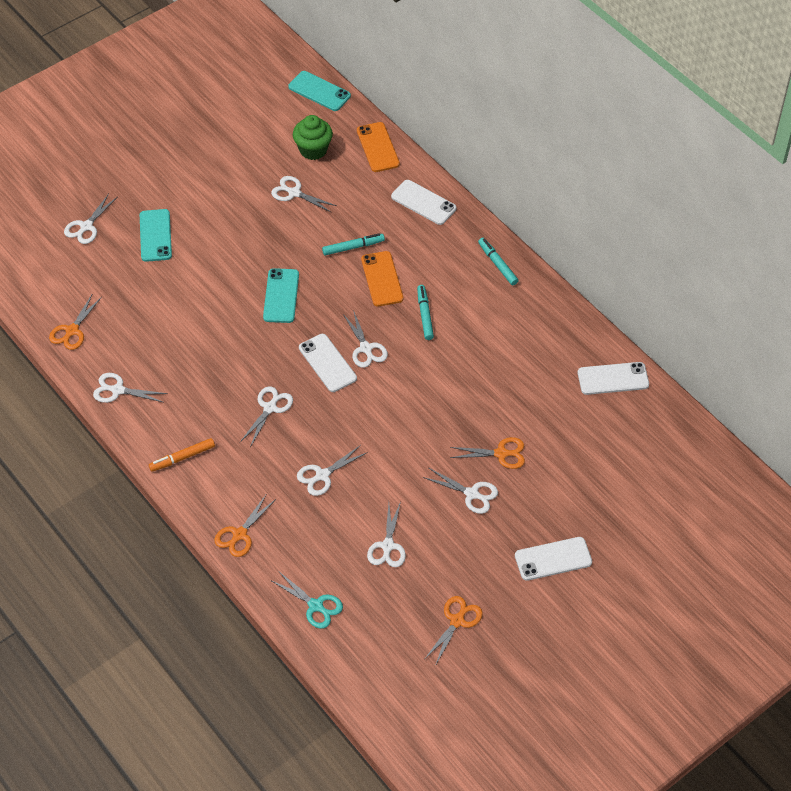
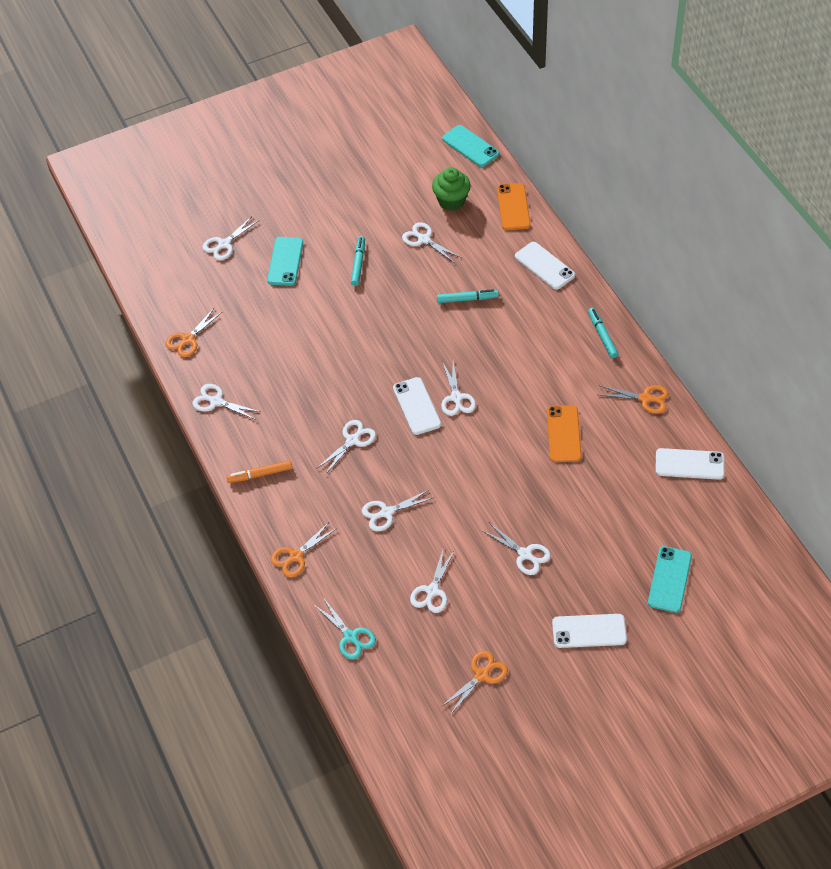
camera: 15 degrees right, 0 degrees up
turquoise phone [263,268,299,323] -> turquoise phone moved to [648,546,692,613]
orange phone [361,251,403,307] -> orange phone moved to [547,405,582,462]
turquoise marker [417,285,434,340] -> turquoise marker moved to [351,236,365,286]
orange scissors [450,437,525,469] -> orange scissors moved to [599,385,669,414]

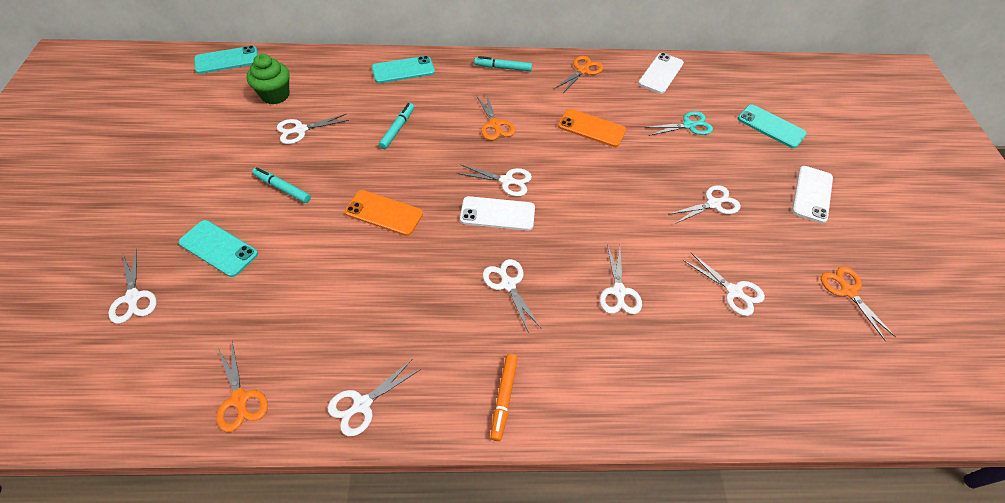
camera: 70 degrees left, 0 degrees up
orange scissors [271,521,337,577] -> orange scissors moved to [476,93,515,140]
turquoise scissors [314,599,376,660] -> turquoise scissors moved to [645,111,713,136]
orange phone [497,183,531,230] -> orange phone moved to [345,190,423,236]
white phone [515,242,575,290] -> turquoise phone [372,56,435,83]

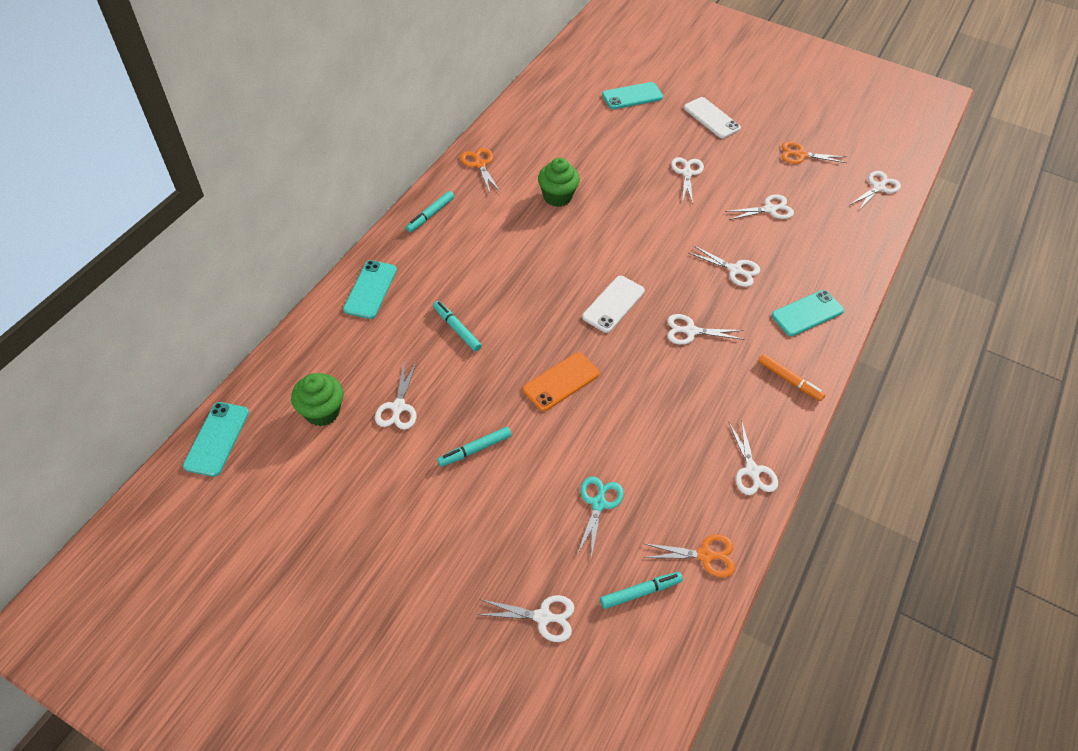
camera: 60 degrees left, 0 degrees up
turquoise phone [179,220,258,277] -> turquoise phone moved to [771,290,844,336]
white scissors [457,164,532,197] -> white scissors moved to [850,171,901,210]
orange scissors [476,93,515,140] -> none
orange phone [558,109,626,147] -> green cupcake [538,158,580,207]
white phone [638,53,684,94] -> none
turquoise scissors [645,111,713,136] -> turquoise scissors moved to [577,476,624,557]
none -> turquoise marker [600,572,683,609]

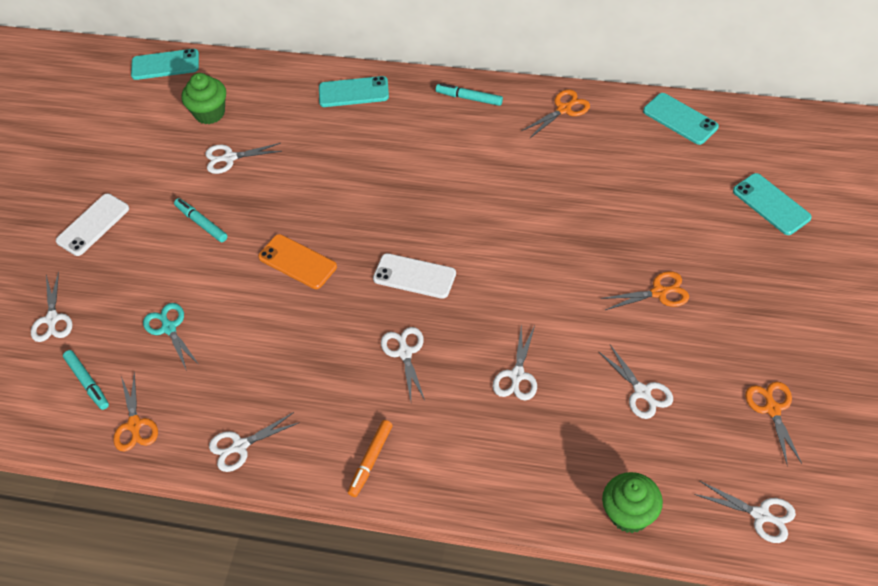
camera: 80 degrees right, 0 degrees up
turquoise marker [433,301,482,352] -> none
green cupcake [538,158,580,207] -> green cupcake moved to [602,472,663,533]
turquoise scissors [577,476,624,557] -> turquoise scissors turned 120 degrees counterclockwise [143,303,200,371]
white scissors [671,157,704,205] -> orange scissors [601,271,689,310]
white phone [684,97,741,138] -> white phone moved to [56,193,129,256]
turquoise phone [771,290,844,336] -> turquoise phone moved to [643,93,719,145]

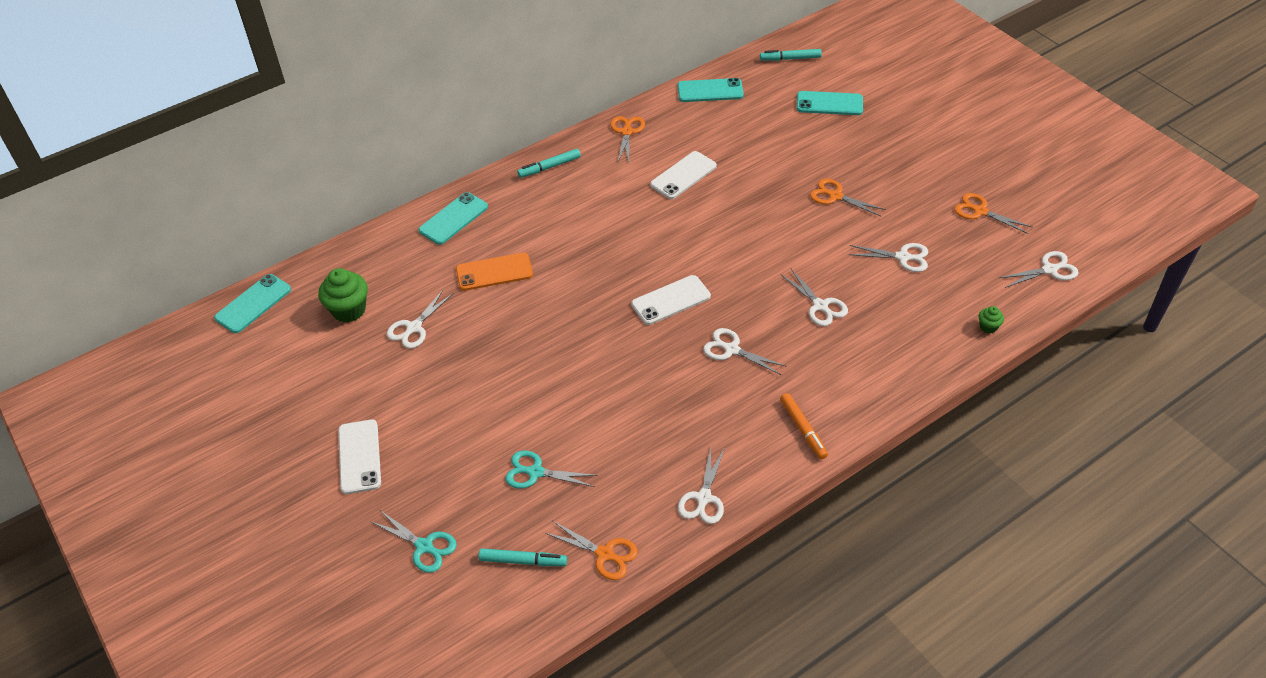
camera: 50 degrees left, 5 degrees down
white scissors [31,271,72,342] -> turquoise scissors [370,510,457,573]
turquoise marker [174,198,227,242] -> turquoise marker moved to [760,49,822,61]
orange phone [258,234,337,289] -> orange phone moved to [456,253,533,291]
orange scissors [601,271,689,310] -> orange scissors turned 90 degrees counterclockwise [810,179,886,216]
green cupcake [602,472,663,533] -> green cupcake [979,306,1004,334], size x0.50
none -> white phone [650,151,717,199]

